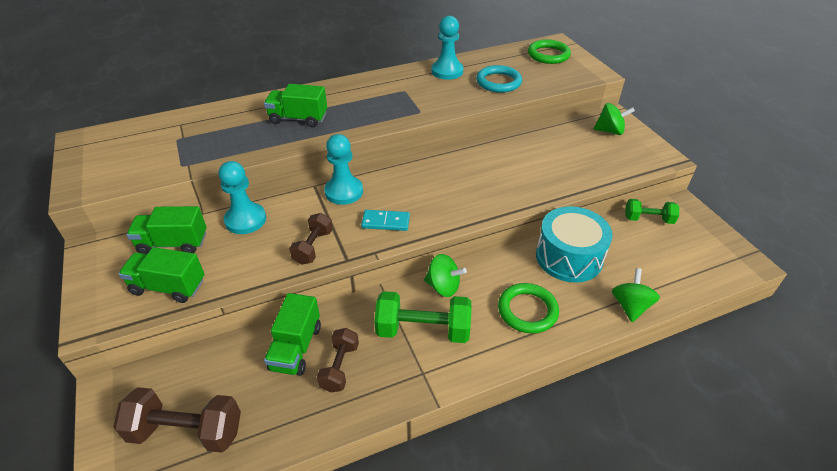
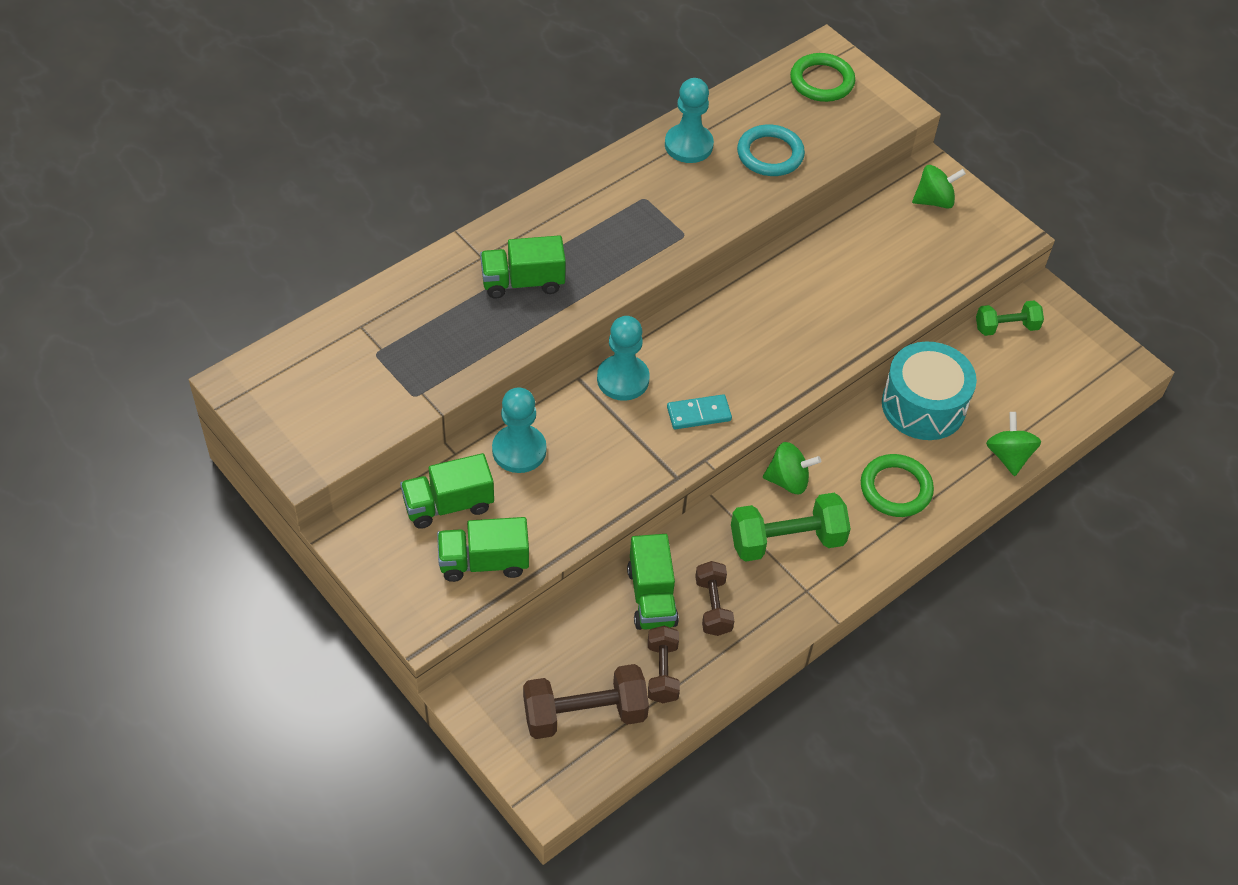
camera: 20 degrees left, 10 degrees up
brown dumbbell [289,213,333,265] -> brown dumbbell moved to [648,626,680,703]

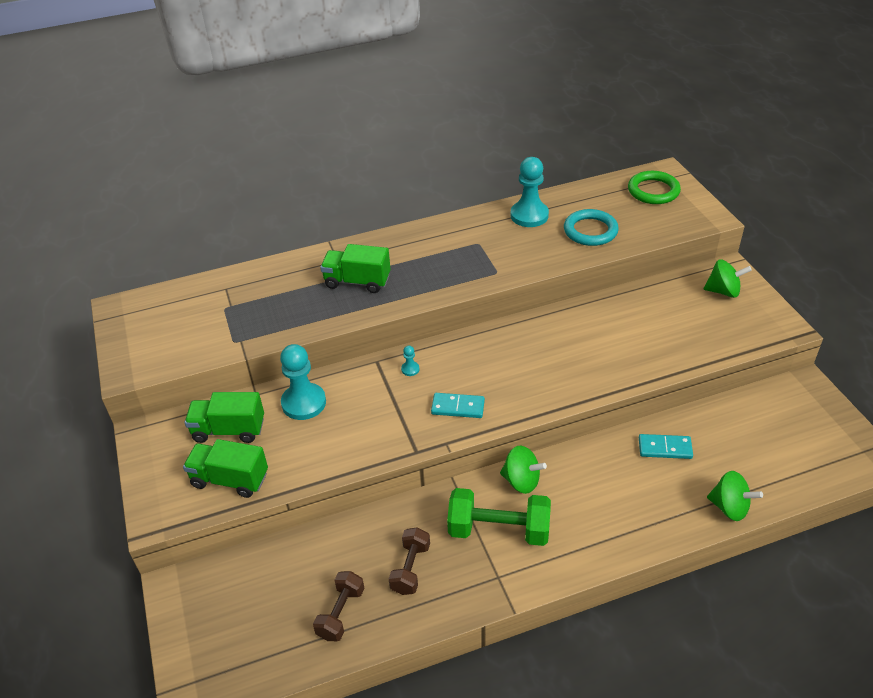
camera: 25 degrees right, 10 degrees down
brown dumbbell [523,664,649,739] -> none
turquoise pawn [597,316,650,401] -> turquoise pawn [401,346,419,376], size x0.42
green truck [627,534,679,630] -> none
green ring [861,454,934,517] -> none
turquoise drum [882,341,977,440] -> turquoise domino [639,434,693,459]
green dumbbell [976,300,1044,336] -> none
green spinning top [986,412,1041,476] -> green spinning top turned 105 degrees clockwise [707,471,763,521]

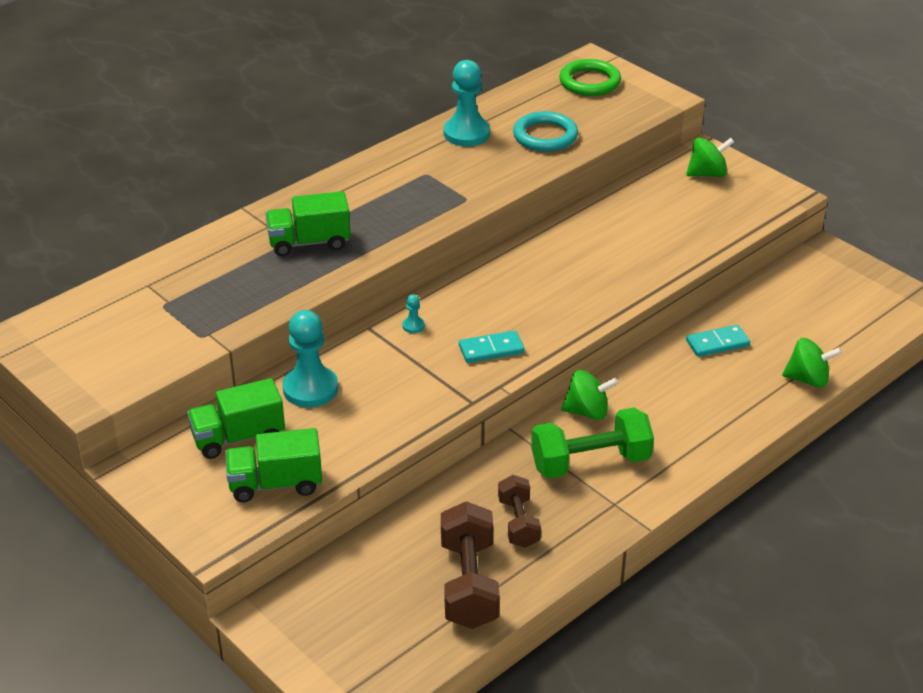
camera: 25 degrees left, 5 degrees down
brown dumbbell [313,571,365,641] -> brown dumbbell [441,501,500,629], size x1.63

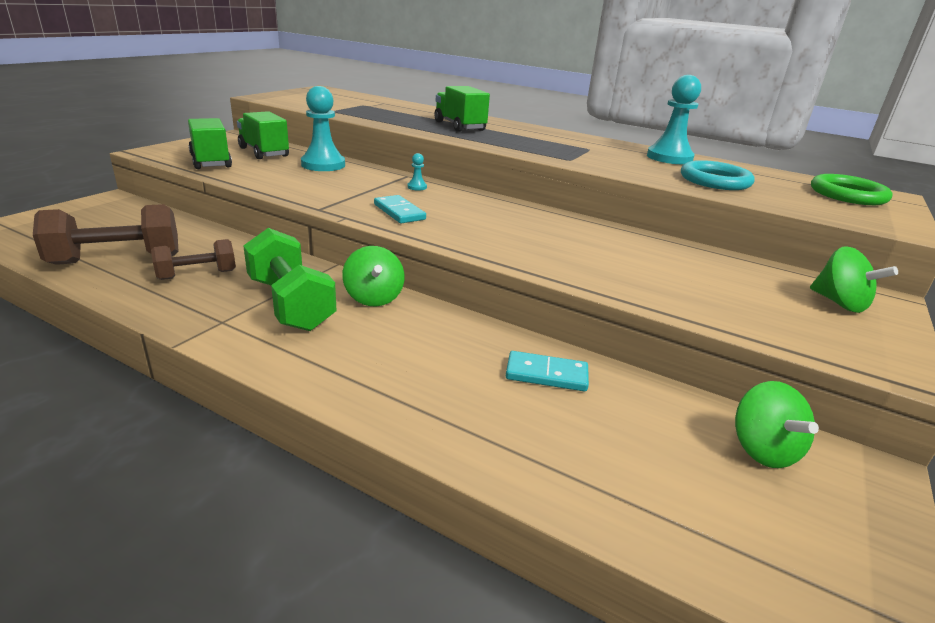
camera: 70 degrees right, 10 degrees down
turquoise domino [686,325,750,357] -> turquoise domino turned 45 degrees counterclockwise [506,351,589,391]
green spinning top [782,338,842,388] -> green spinning top moved to [735,381,819,468]

